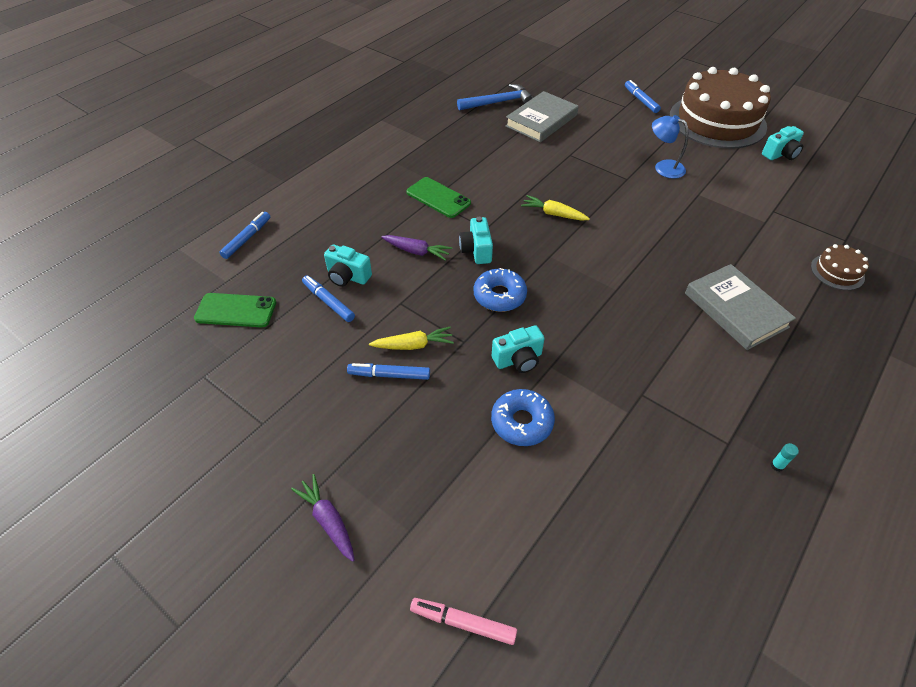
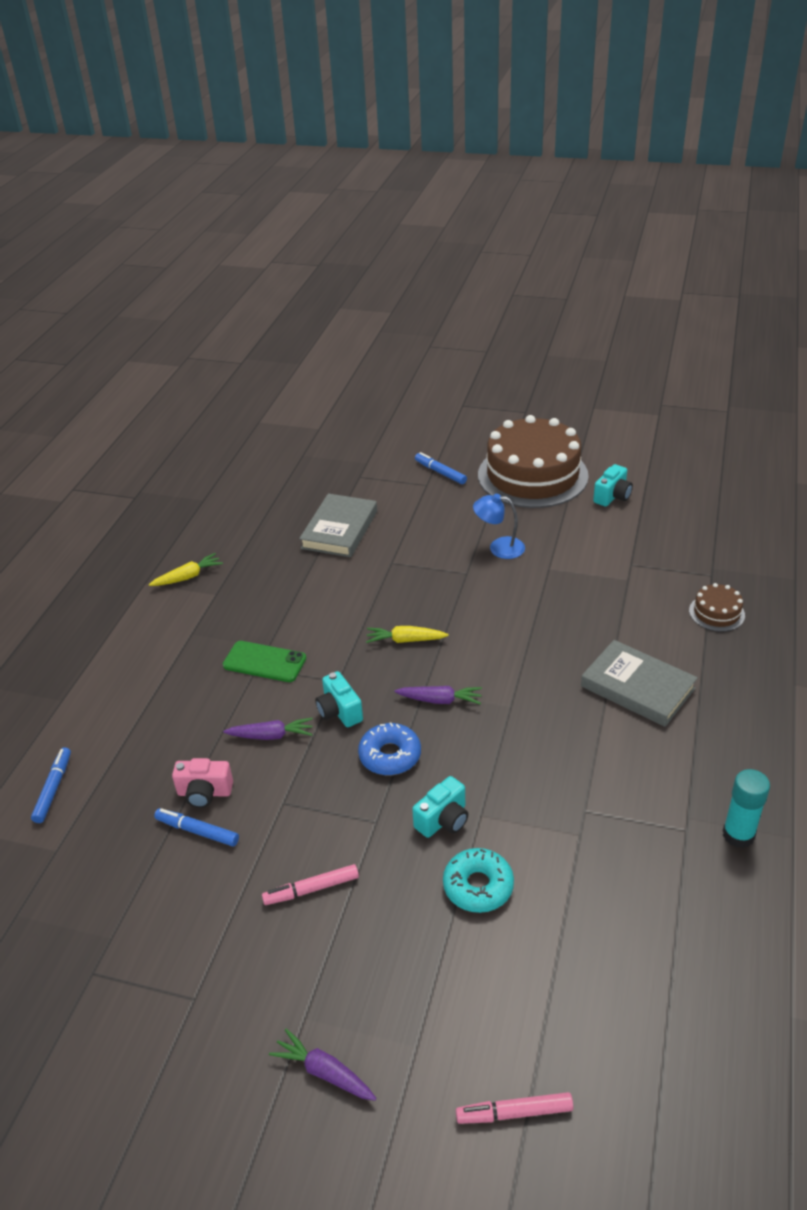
camera: 20 degrees left, 10 degrees down
green phone [194,293,276,327] -> none
turquoise camera [324,244,372,287] -> pink camera [172,758,233,808]
blue marker [347,363,430,380] -> pink marker [262,864,359,905]
yellow carrot [369,327,454,350] -> yellow carrot moved to [149,553,223,586]
blue hammer [457,84,533,110] -> none
blue donut [491,389,555,446] -> turquoise donut [443,848,514,913]
turquoise glue stick [771,443,799,472] -> turquoise glue stick [723,769,770,848], size x2.33
none -> purple carrot [394,686,482,705]

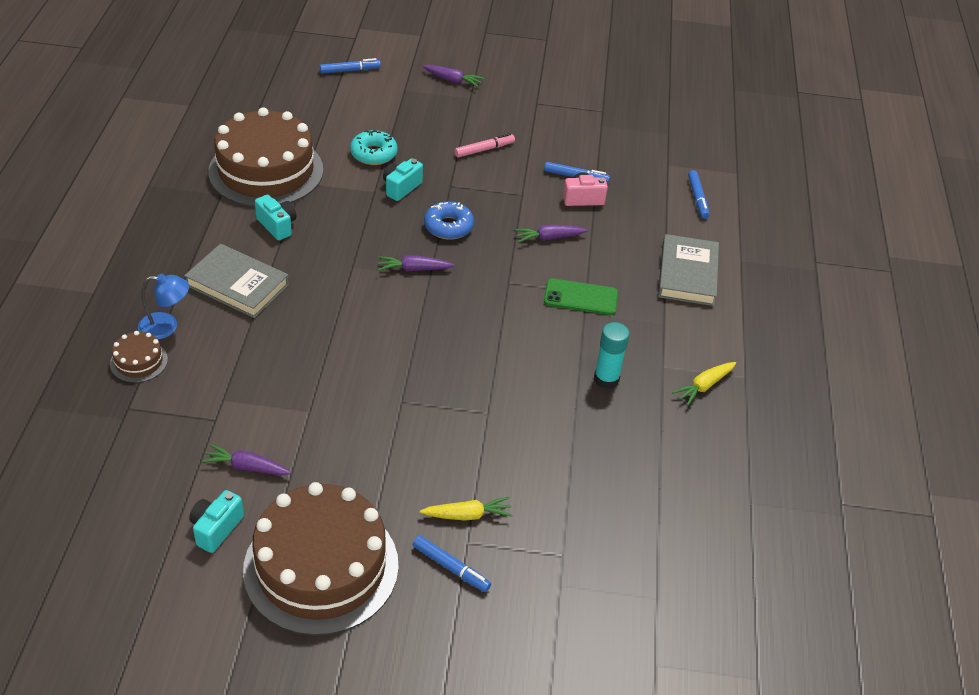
camera: 165 degrees right, 5 degrees up
grey book [299,493,377,557] -> grey book moved to [658,234,719,306]
turquoise camera [315,671,363,727] -> turquoise camera moved to [255,195,296,241]
yellow carrot [366,626,448,643] -> yellow carrot moved to [420,497,513,521]
pink marker [456,1092,573,1124] -> blue marker [320,58,381,74]
blue lamp [473,494,525,559] -> blue lamp moved to [138,274,189,340]
turquoise glue stick [723,769,770,848] -> turquoise glue stick moved to [594,322,630,389]
none -> purple carrot [201,444,291,475]
none -> brown cake [208,107,323,207]

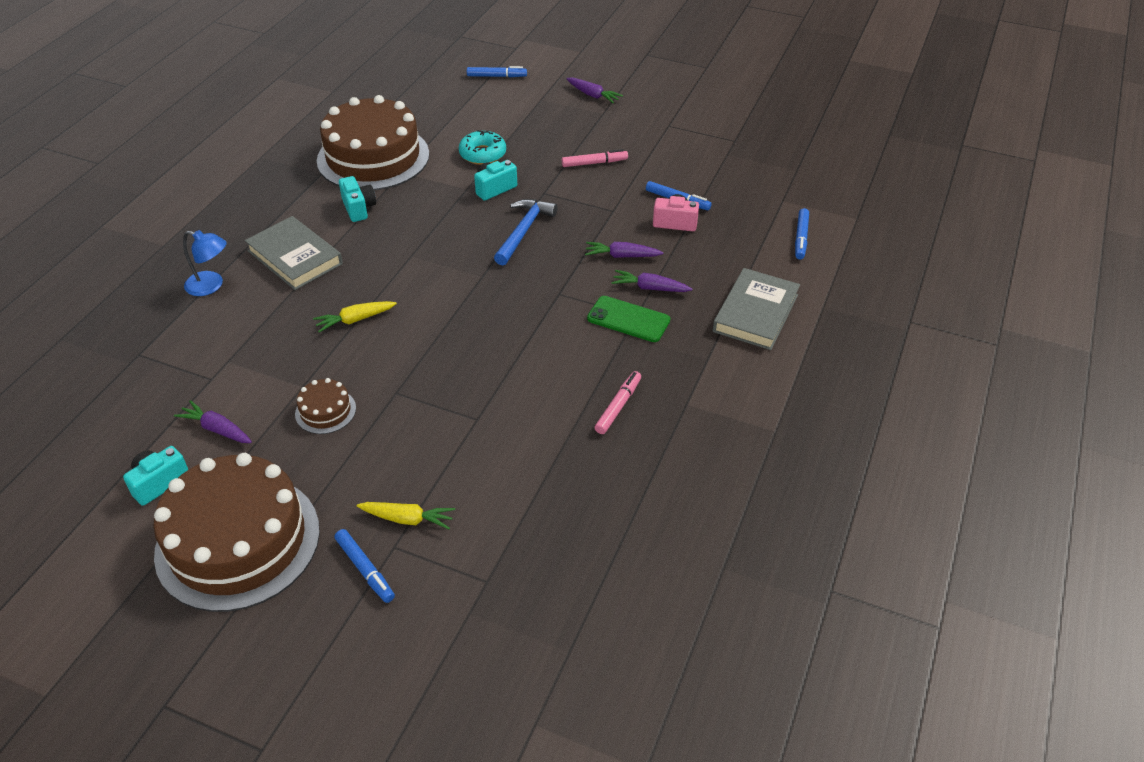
camera: 20 degrees right, 0 degrees up
brown cake [110,331,168,383] -> brown cake moved to [295,378,356,434]
purple carrot [378,256,454,271] -> purple carrot moved to [611,270,692,292]
blue donut [424,201,474,240] -> blue hammer [494,199,558,265]
turquoise glue stick [594,322,630,389] -> pink marker [594,371,641,434]
yellow carrot [672,362,736,406] -> yellow carrot moved to [313,301,397,333]

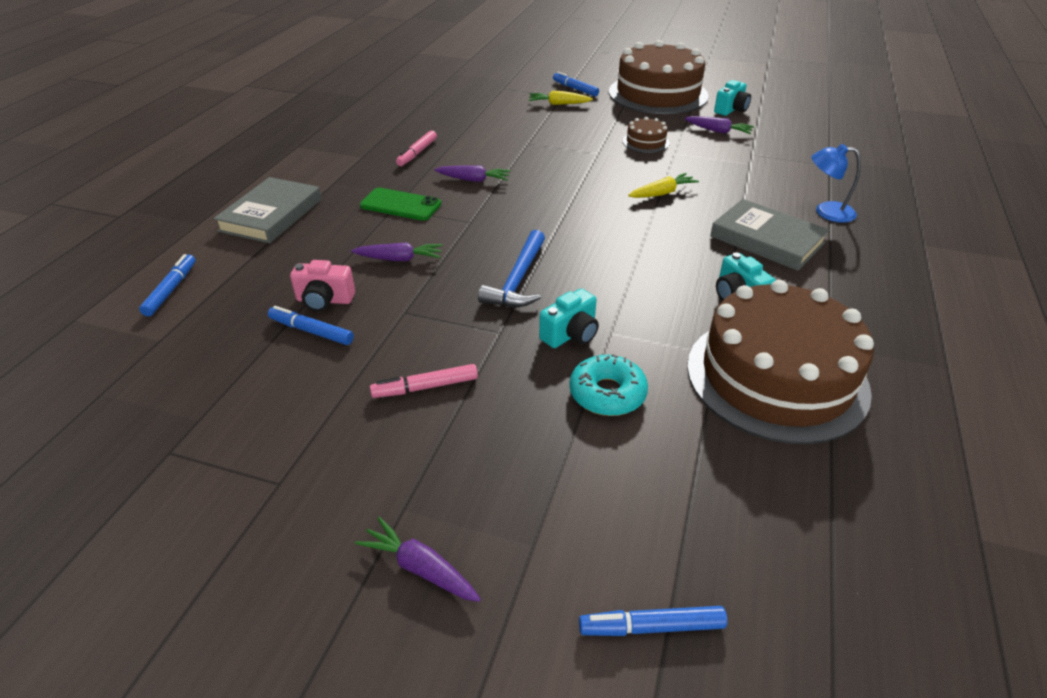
camera: 175 degrees right, 5 degrees down
purple carrot [611,270,692,292] -> purple carrot moved to [434,165,511,182]

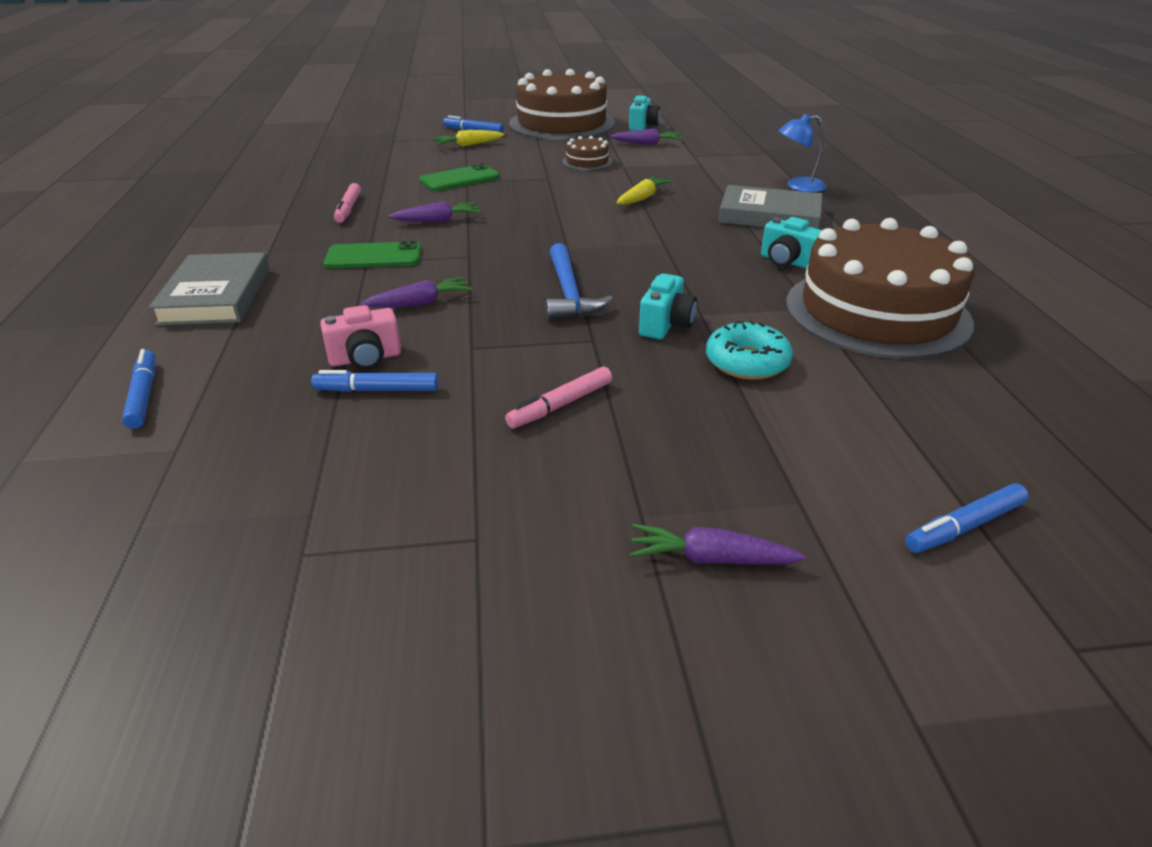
camera: 25 degrees left, 5 degrees down
none -> green phone [419,163,500,191]

